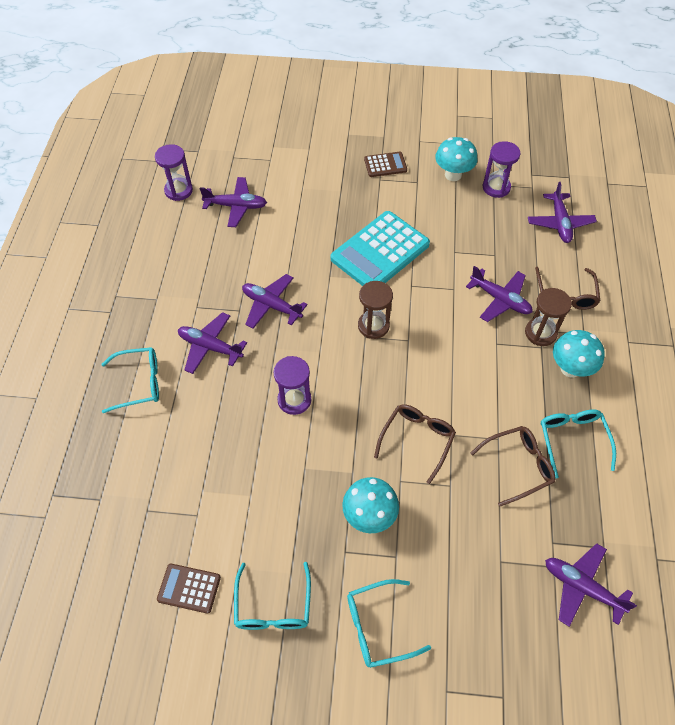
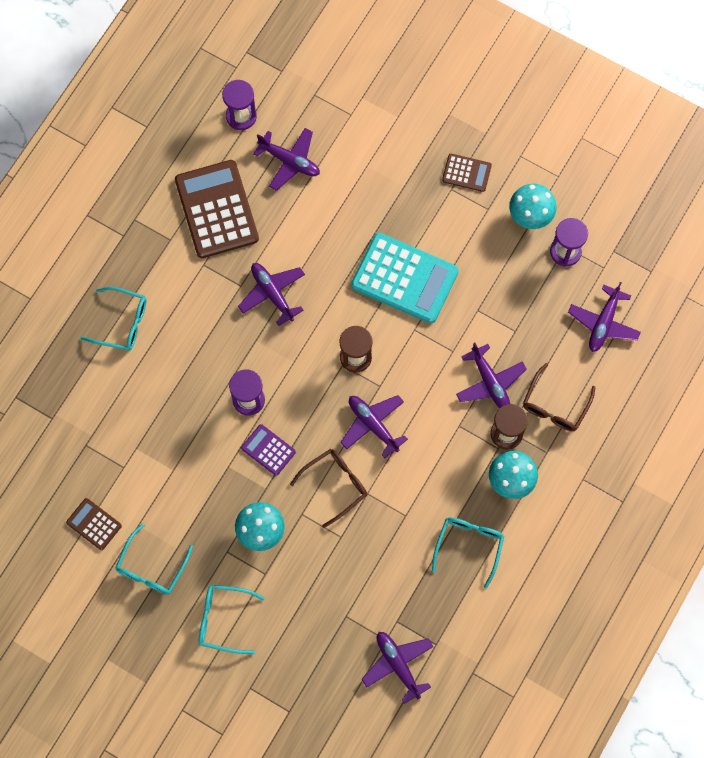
camera: 25 degrees right, 15 degrees up
purple plane [178,312,247,374] -> purple plane moved to [341,395,408,458]
turquoise calculator [331,211,430,286] -> turquoise calculator turned 135 degrees counterclockwise [351,233,459,323]
brown glasses [470,426,555,507] -> none
none -> brown calculator [175,160,259,258]
none -> purple calculator [241,424,296,476]

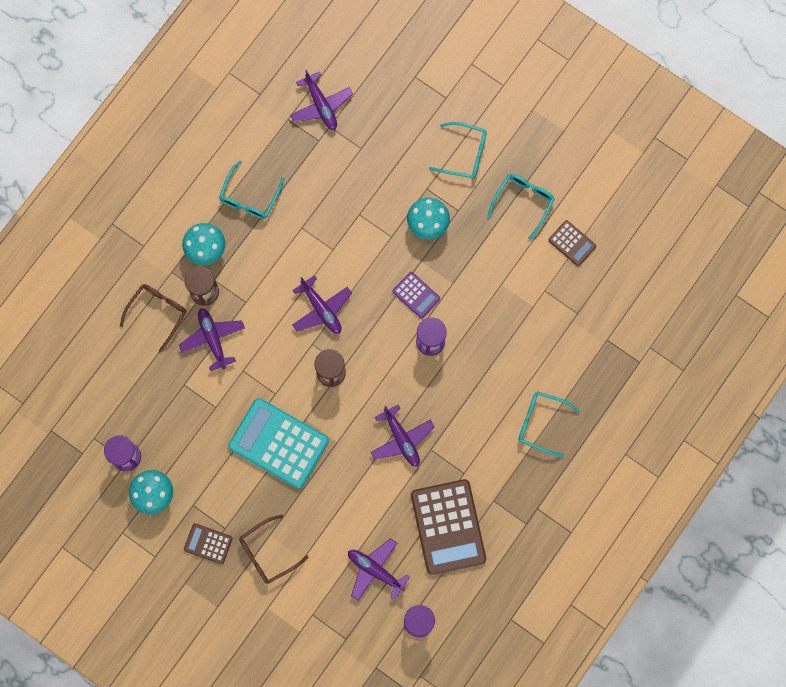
camera: 175 degrees left, 5 degrees up
brown glasses [290,449,367,528] -> brown glasses moved to [239,515,309,584]
purple plane [568,282,641,352] -> none

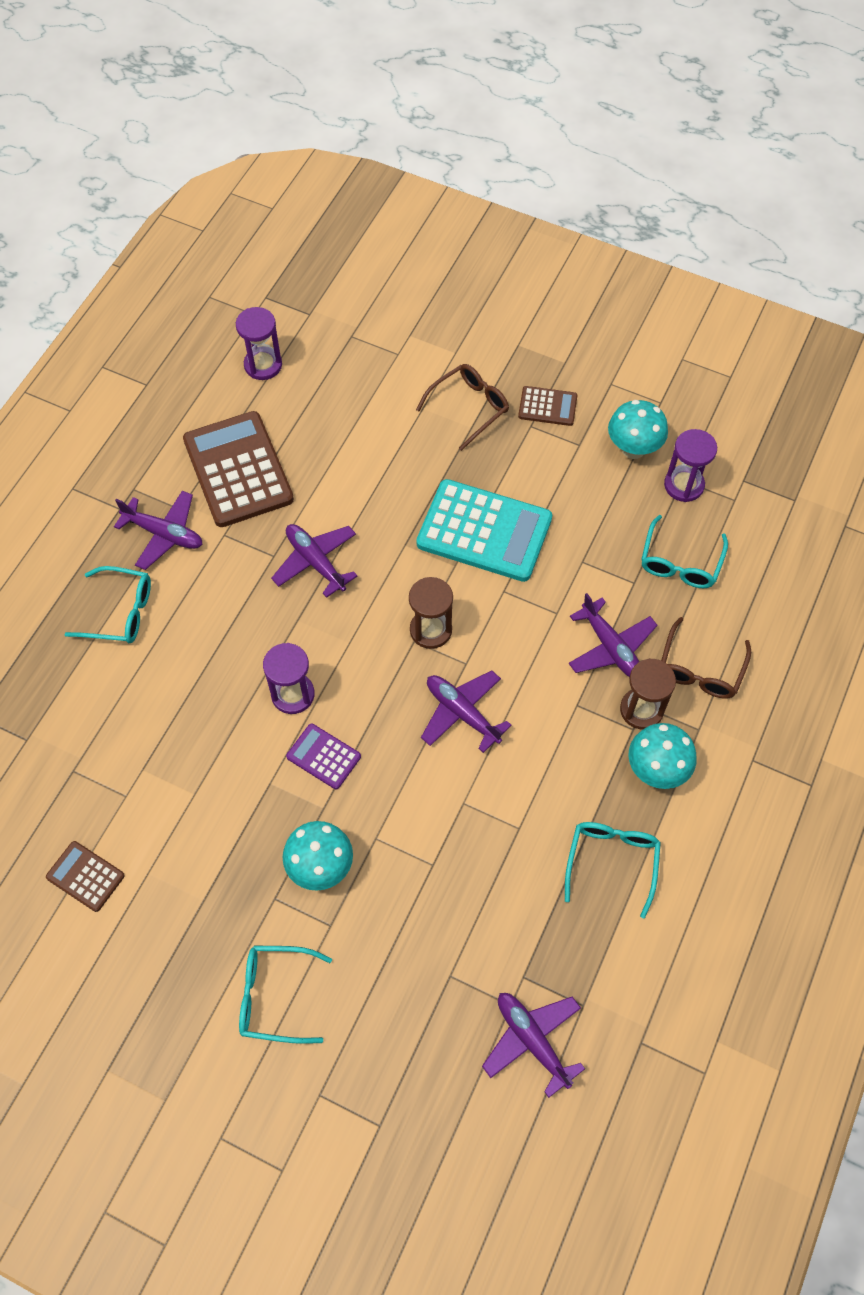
camera: 170 degrees right, 15 degrees down
purple plane [348,538,410,601] -> purple plane moved to [114,491,203,570]
turquoise glasses [487,174,555,240] -> turquoise glasses moved to [641,515,728,588]

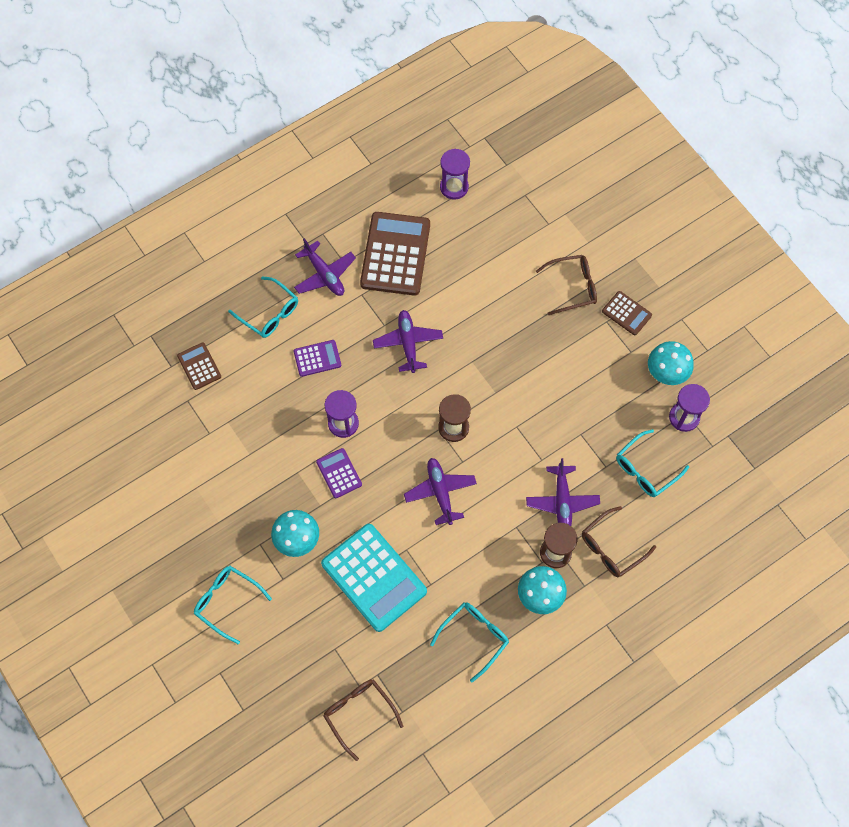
camera: 30 degrees right, 5 degrees up
brown calculator [46,841,125,912] -> brown calculator moved to [177,342,221,390]
turquoise calculator [417,479,552,582] -> turquoise calculator moved to [321,524,427,632]
purple plane [482,993,585,1098] -> brown glasses [324,679,403,761]
none -> purple calculator [294,340,341,377]

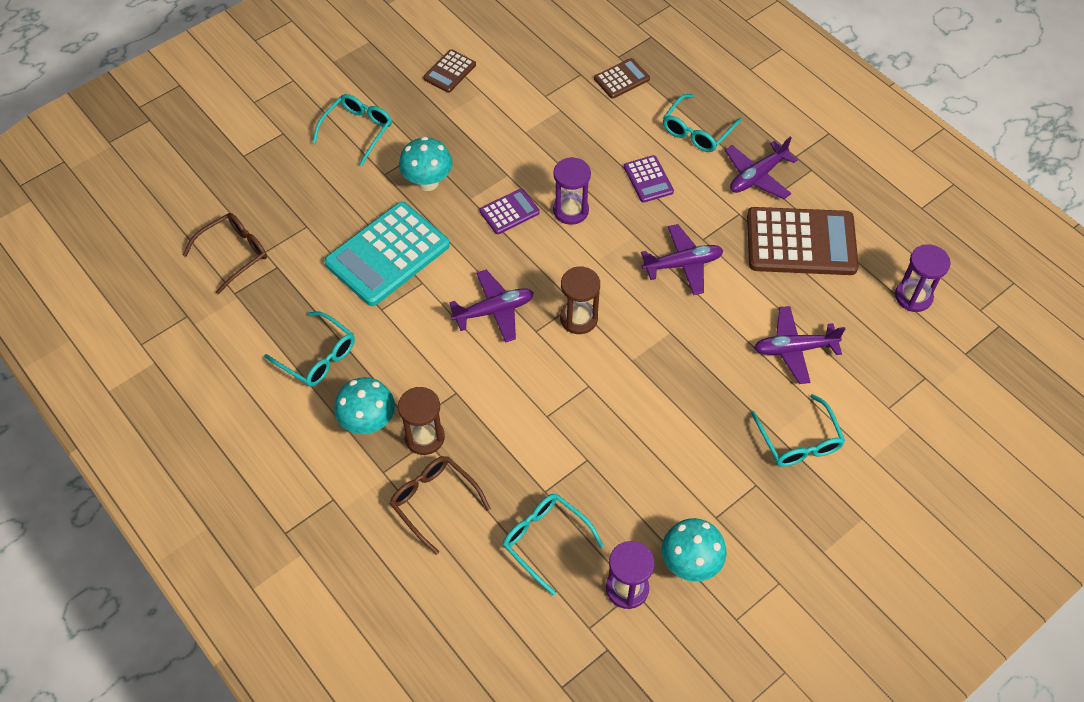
camera: 85 degrees right, 10 degrees down
purple plane [526,458,600,526] -> purple plane moved to [754,306,845,384]
brown glasses [536,255,597,315] -> turquoise glasses [751,394,845,467]
brown calculator [602,291,652,335] -> brown calculator moved to [423,50,476,93]

